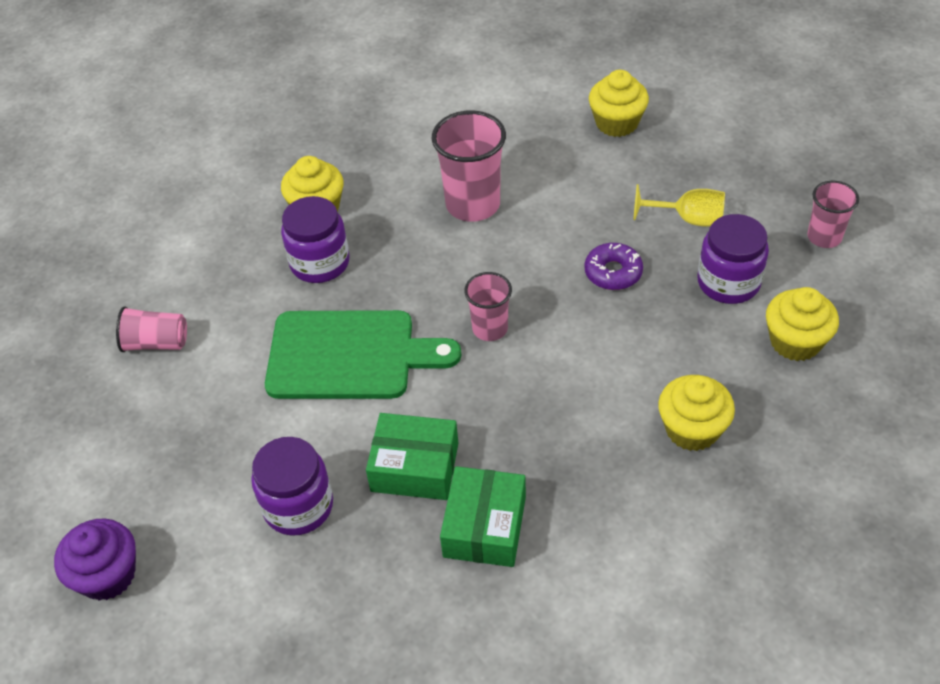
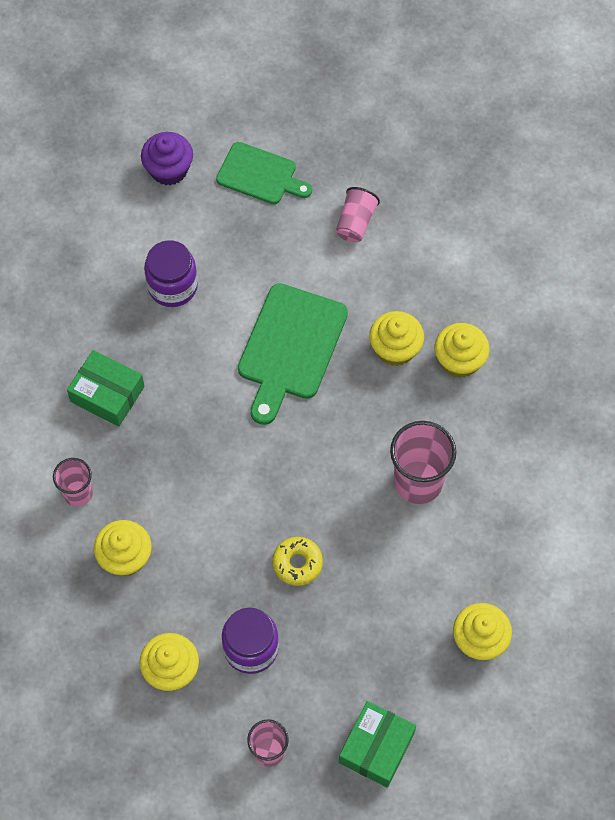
camera: 105 degrees right, 15 degrees up
purple jar [281,196,350,283] -> yellow cupcake [369,311,424,366]
green box [366,413,458,500] -> green box moved to [339,701,416,788]
pink cup [464,272,512,341] -> pink cup moved to [53,458,93,507]
purple donut [584,243,643,290] -> yellow donut [272,537,323,586]
yellow goblet [633,184,725,227] -> none
none -> green cutting board [216,142,312,204]

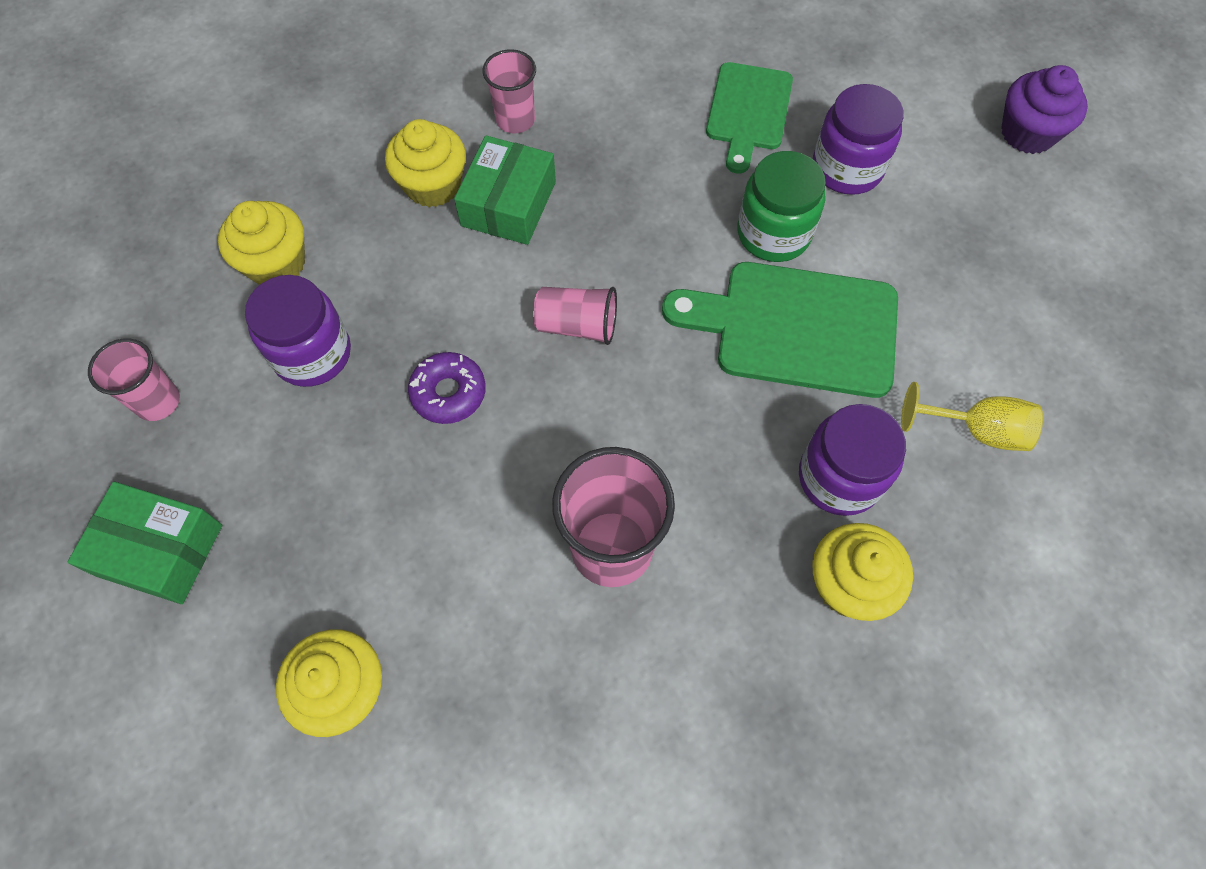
camera: 80 degrees right, 0 degrees up
green box [67,350,145,426] -> green box moved to [454,136,556,245]
green cutting board [216,142,312,204] -> green cutting board moved to [706,62,793,173]
yellow donut [272,537,323,586] -> purple donut [408,352,486,424]
pink cup [336,187,380,242] -> pink cup moved to [533,287,617,345]
yellow cupcake [369,311,424,366] -> purple jar [799,404,906,516]
none -> green jar [737,151,826,262]
none -> yellow goblet [901,382,1043,451]

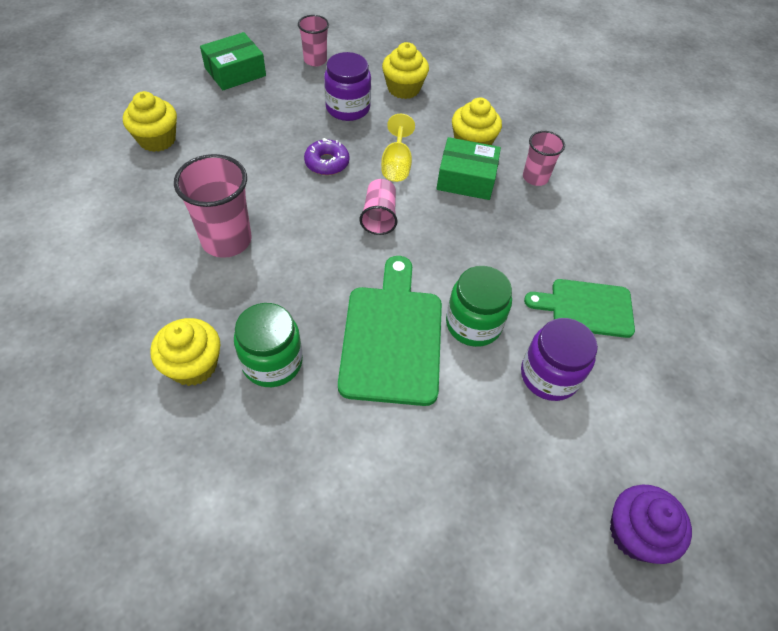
camera: 80 degrees right, 10 degrees down
green box [68,482,222,604] -> green box turned 45 degrees clockwise [200,32,266,90]
purple jar [799,404,906,516] -> green jar [234,303,303,387]
yellow goblet [901,382,1043,451] -> yellow goblet moved to [381,114,415,182]

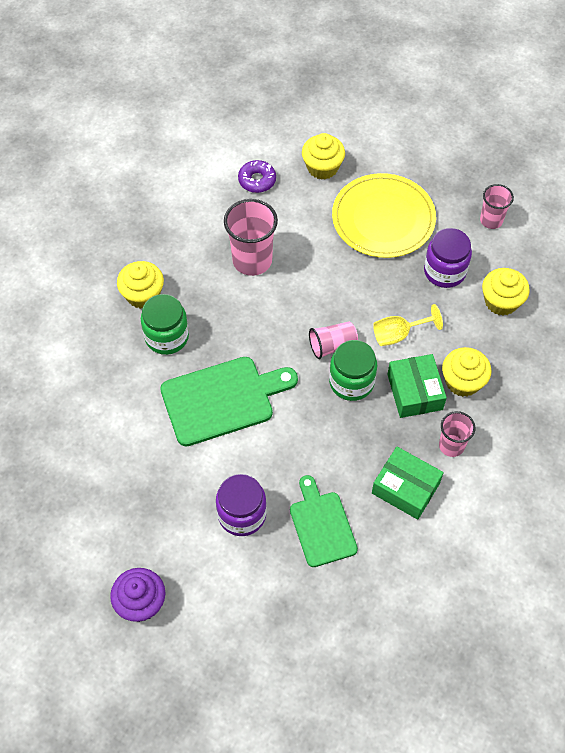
camera: 70 degrees right, 5 degrees up
green box [200,32,266,90] -> green box moved to [372,447,444,520]
purple donut [304,138,350,175] -> purple donut moved to [238,160,276,193]
green jar [446,266,512,347] -> green jar moved to [329,340,377,401]
none -> yellow plate [332,173,436,258]

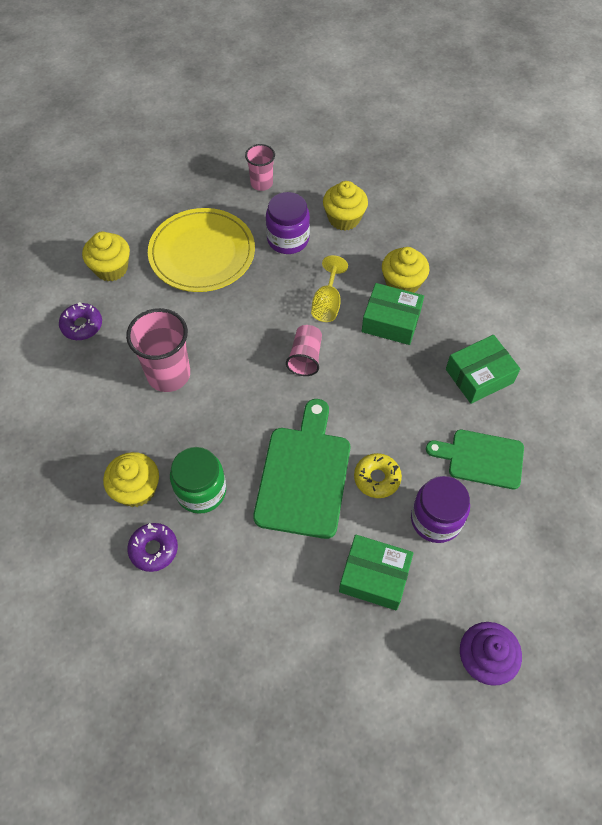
camera: 60 degrees left, 0 degrees up
green jar [329,340,377,401] -> none
pink cup [439,411,475,457] -> none
none -> purple donut [127,523,178,572]
none -> green box [339,535,413,610]
none -> yellow donut [354,453,402,498]

